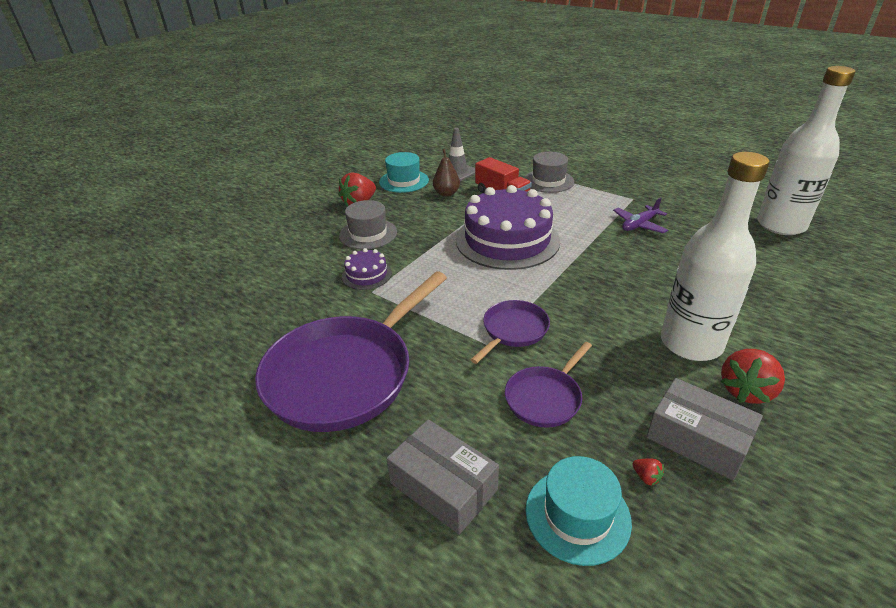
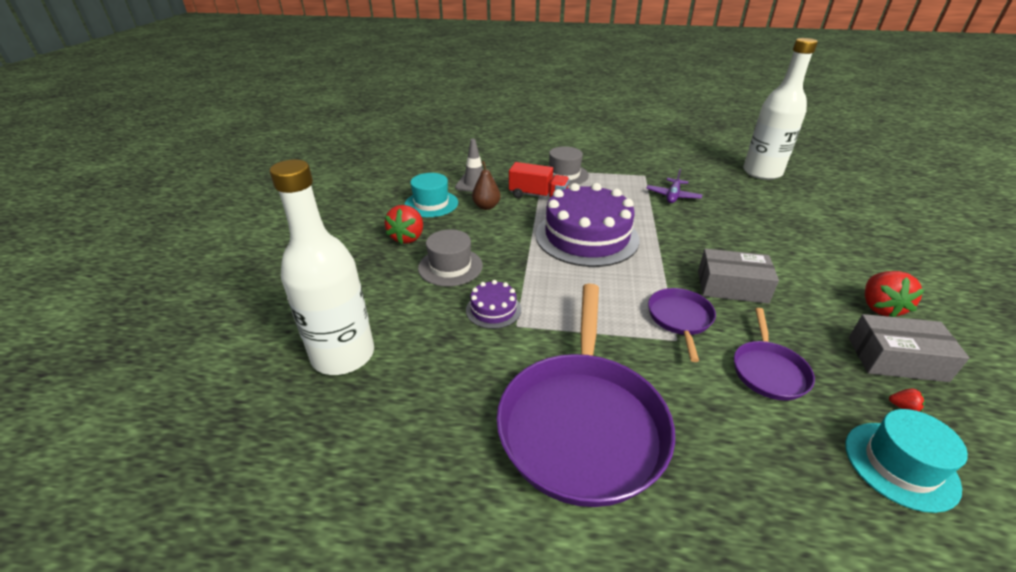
camera: 30 degrees left, 0 degrees up
grey box [386,419,499,535] -> grey box moved to [698,249,779,304]
white bottle [661,152,769,361] -> white bottle moved to [270,160,374,375]

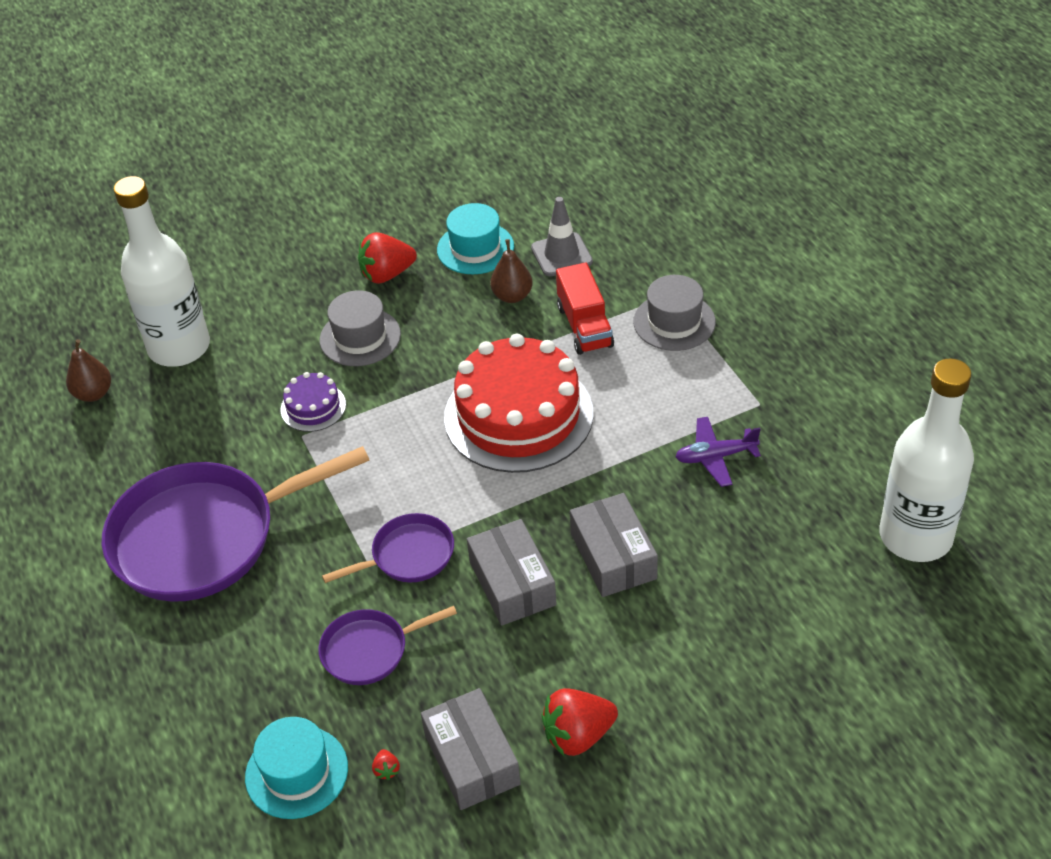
camera: 60 degrees right, 10 degrees up
purple cake [536,183,639,267] -> red cake [444,334,594,473]
none -> brown pear [66,339,111,402]
none -> grey box [570,493,658,597]

